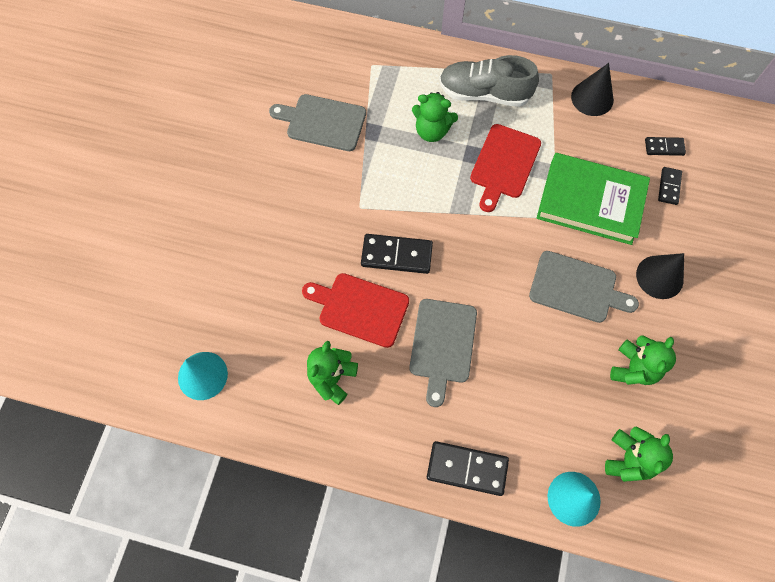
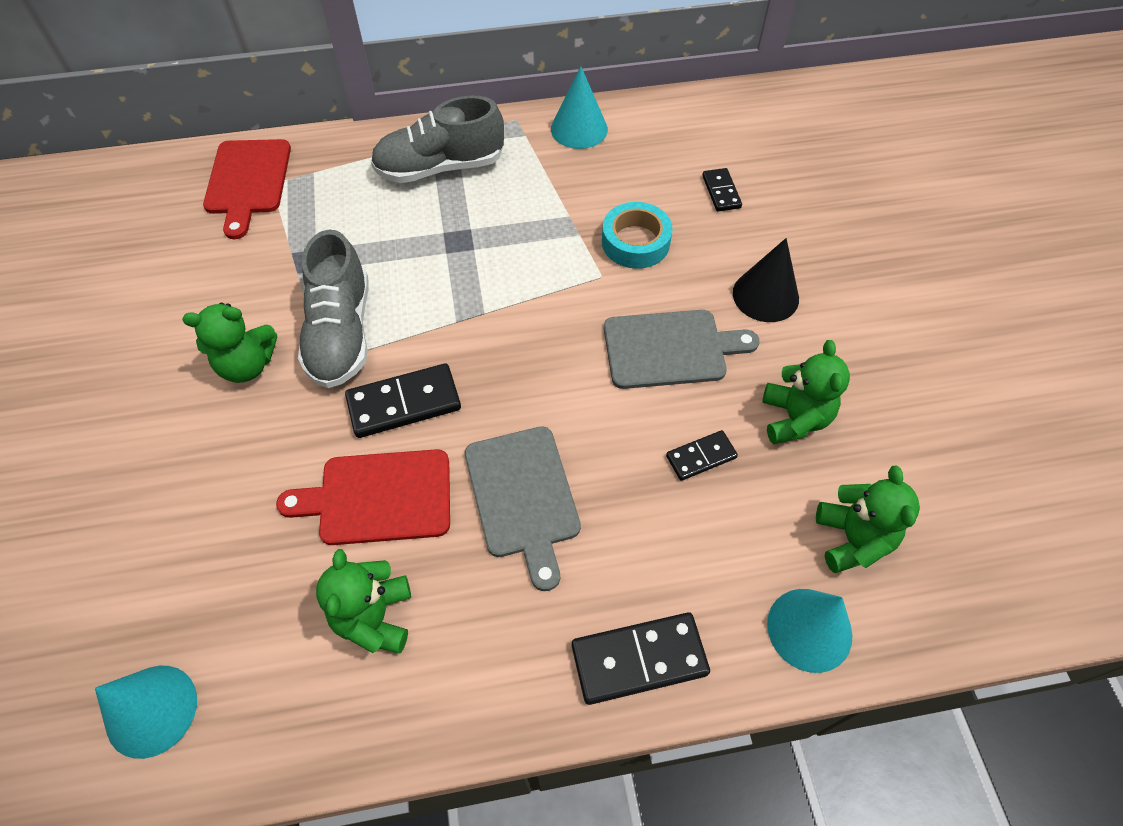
camera: 25 degrees left, 10 degrees down
grey cutting board [269,94,366,151] -> none
green teddy bear [412,92,458,142] -> green teddy bear moved to [183,303,277,383]
red cutting board [470,124,541,212] -> red cutting board moved to [203,139,291,239]
green book [537,153,650,245] -> turquoise tape [602,202,673,269]
black cone [571,63,614,116] -> turquoise cone [551,66,608,149]
black domino [645,137,686,156] -> black domino moved to [666,430,738,481]
none -> grey shoe [298,230,369,388]

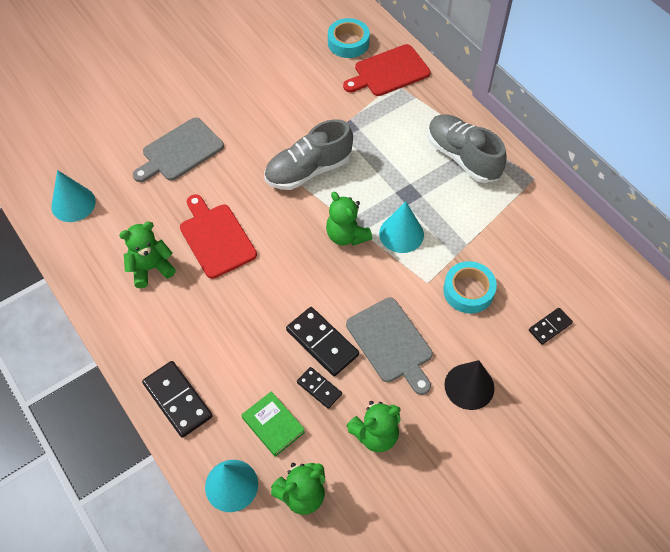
camera: 65 degrees right, 0 degrees up
green teddy bear [183,303,277,383] -> green teddy bear moved to [326,192,372,246]
black domino [345,363,461,438] -> black domino moved to [286,307,359,376]
grey cutting board [465,427,581,591] -> grey cutting board moved to [133,118,224,182]
turquoise cone [551,66,608,149] -> turquoise cone moved to [379,201,424,253]
none -> green book [241,391,305,457]
none -> turquoise tape [328,18,370,58]

